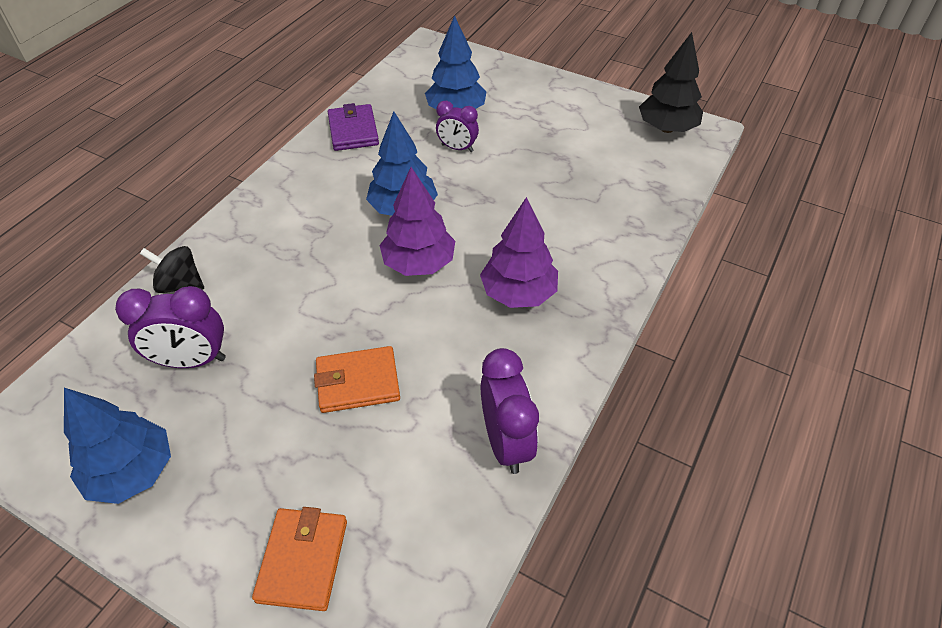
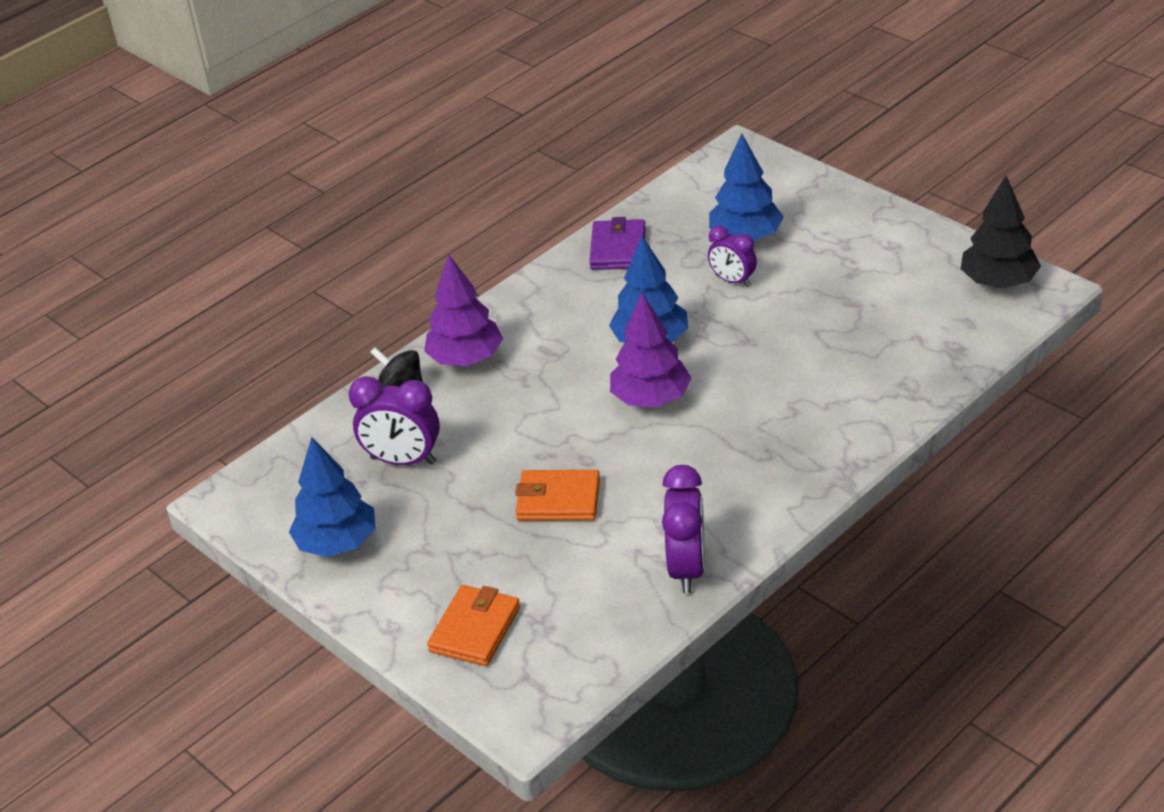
camera: 20 degrees right, 10 degrees down
purple tree [480,197,558,308] -> purple tree moved to [424,255,503,366]

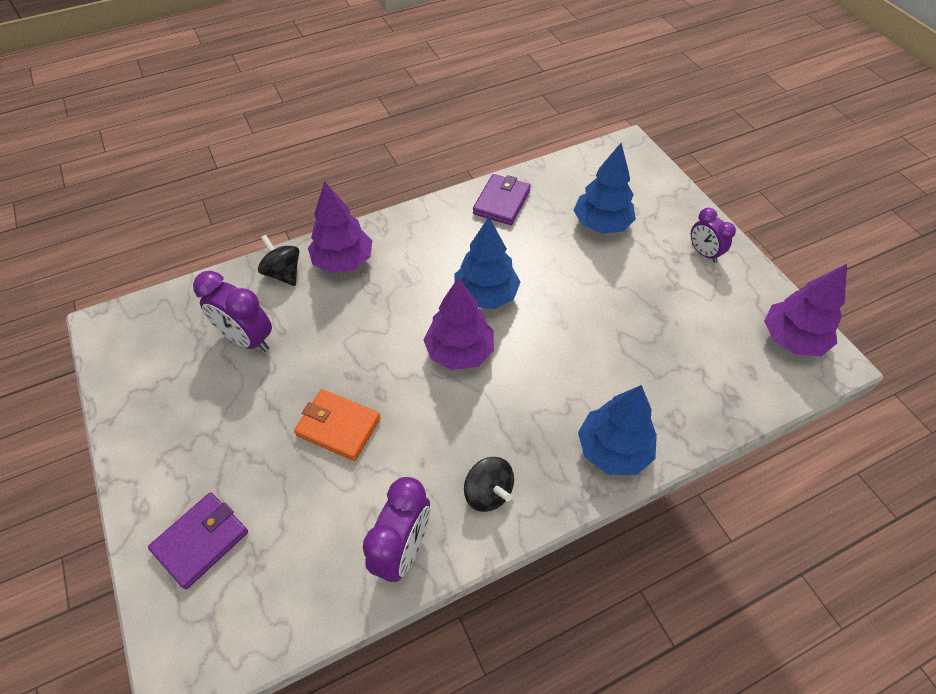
camera: 15 degrees right, 15 degrees up
blue tree [289,437,376,557] -> blue tree moved to [578,385,657,475]
orange wallet [427,585,520,666] -> purple wallet [148,492,248,589]
purple clock [708,226,757,287] -> purple clock moved to [691,208,736,263]
black tree [961,176,1041,288] -> purple tree [764,264,847,356]
none -> black spinning top [464,457,514,512]

